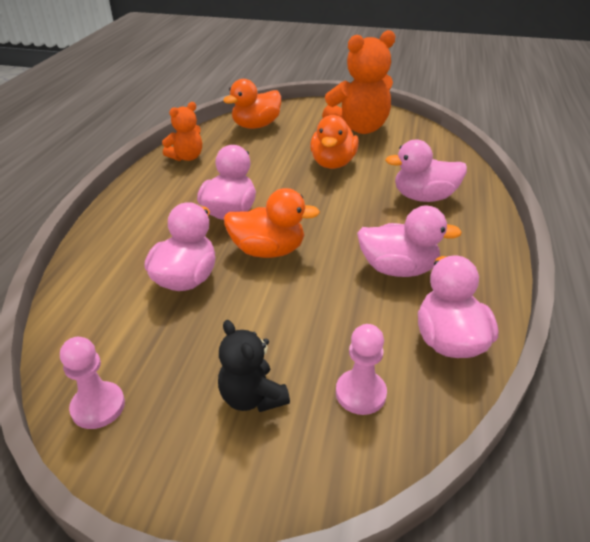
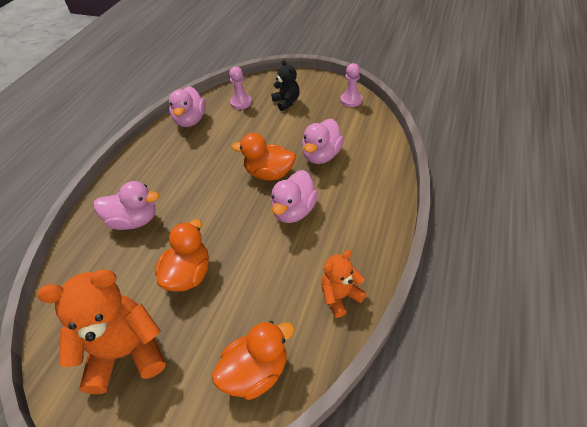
camera: 170 degrees left, 10 degrees up
pink duck [357,206,462,277] -> none

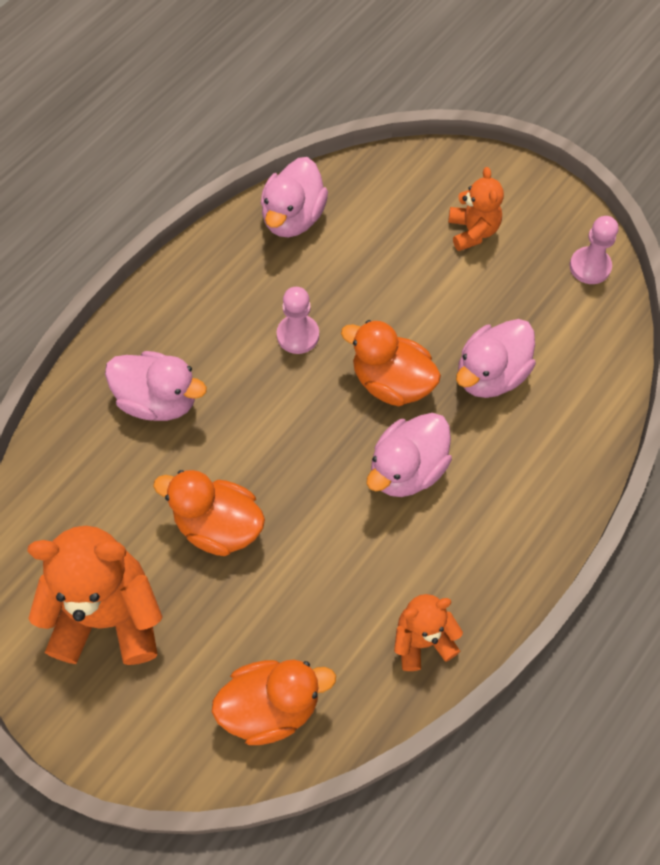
camera: 15 degrees right, 15 degrees up
orange duck [155,219,209,292] -> orange duck turned 105 degrees counterclockwise [153,470,265,556]
pink pawn [229,67,252,109] -> pink pawn moved to [277,287,319,354]
black teddy bear [271,60,300,111] -> orange teddy bear [448,167,504,251]

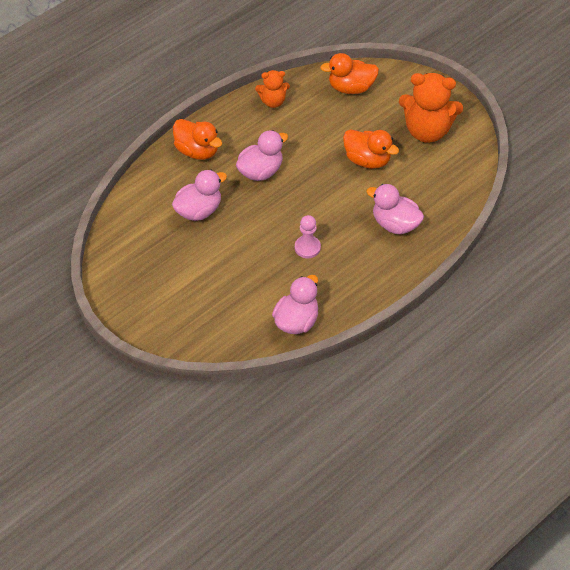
camera: 170 degrees left, 10 degrees down
orange duck [341,320,441,406] -> orange duck moved to [173,119,222,160]
orange teddy bear [448,167,504,251] -> none
pink pawn [569,216,618,284] -> none

